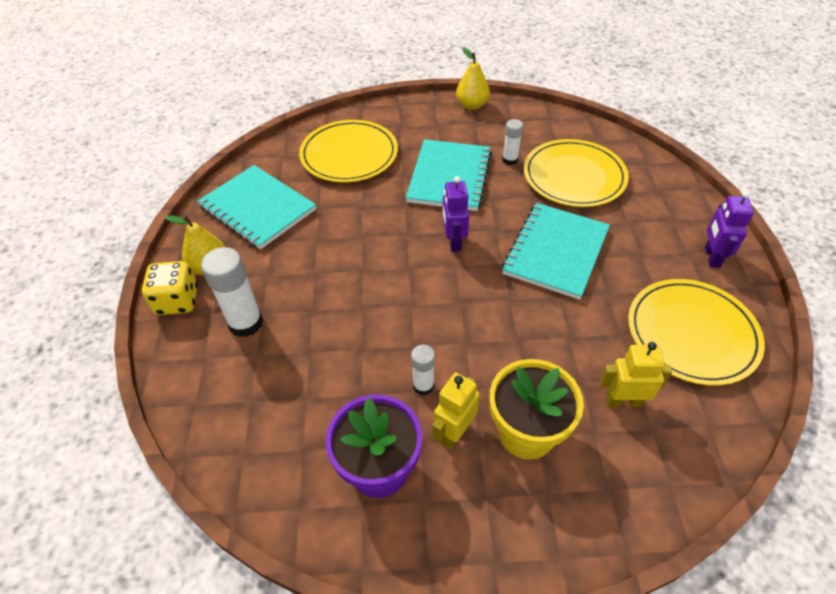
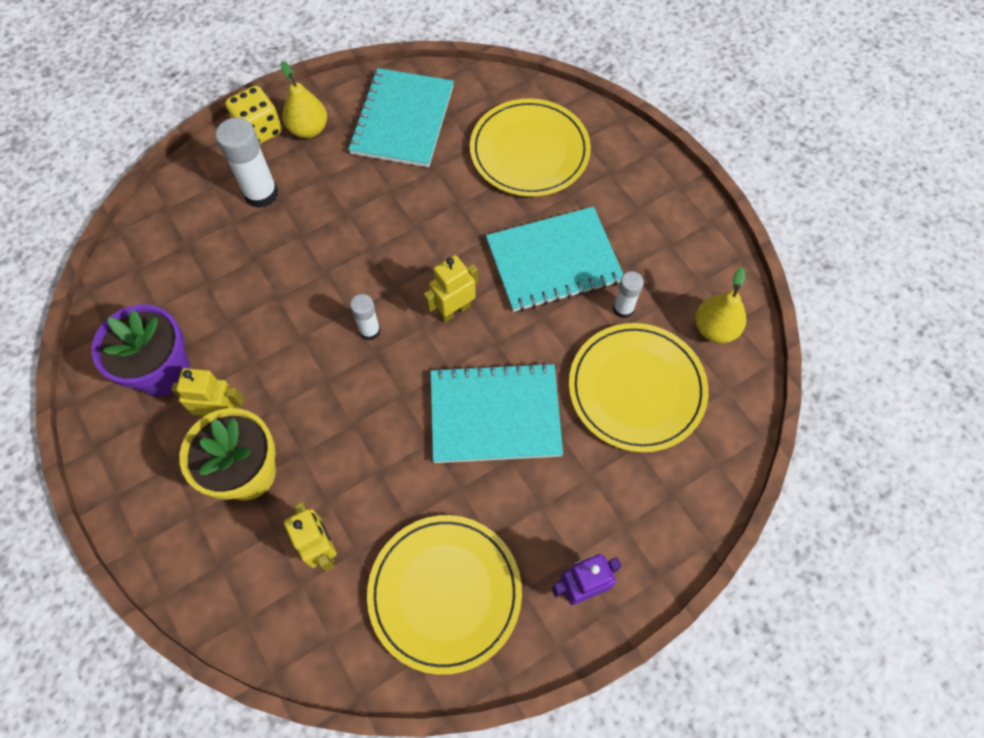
camera: 60 degrees right, 15 degrees up
white glue stick [411,345,435,395] -> white glue stick moved to [350,294,381,340]
purple robot [442,176,469,252] -> yellow robot [424,255,478,323]
yellow pear [456,47,490,110] -> yellow pear moved to [695,267,746,343]

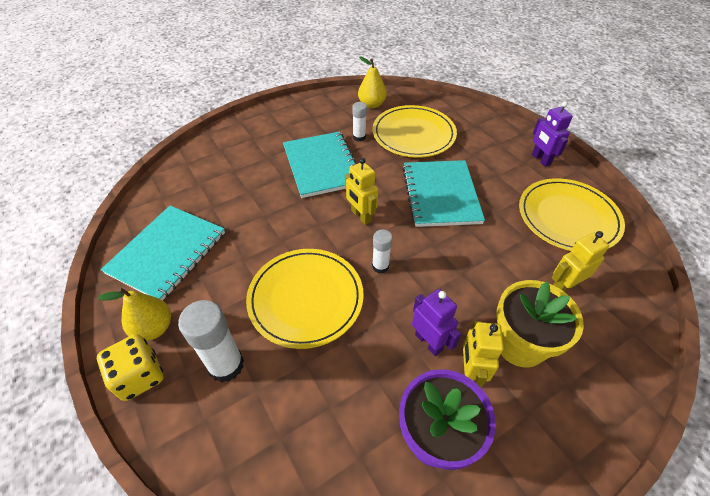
camera: 90 degrees left, 15 degrees down
turquoise notebook [348,68,454,167] -> turquoise notebook turned 75 degrees counterclockwise [101,206,225,300]
yellow plate [470,98,591,197] -> yellow plate moved to [246,249,364,349]
none -> purple robot [412,289,461,356]

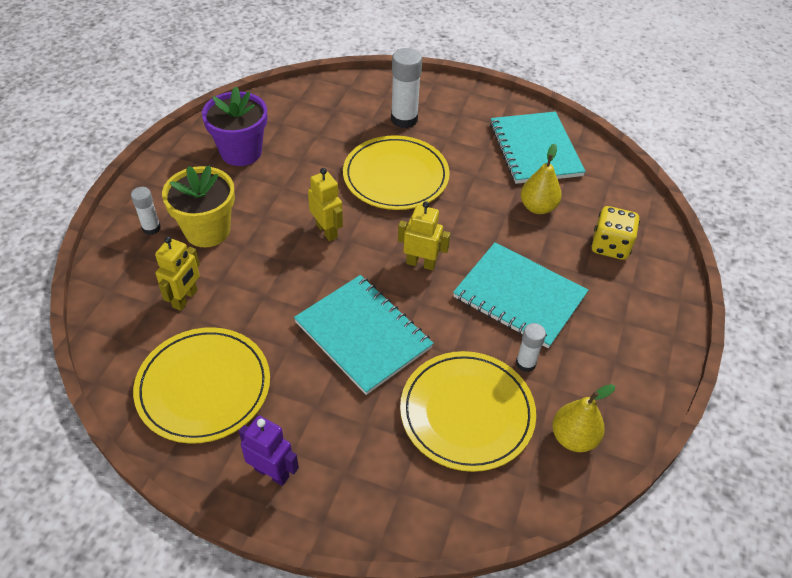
camera: 140 degrees right, 0 degrees up
yellow dice [97,334,164,401] -> yellow dice moved to [591,206,640,260]
yellow pear [98,287,171,341] -> yellow pear moved to [521,144,562,214]
white glue stick [372,229,392,273] -> white glue stick moved to [131,187,161,235]
purple robot [412,289,461,356] -> none
yellow robot [463,321,504,388] -> yellow robot moved to [308,168,343,241]

